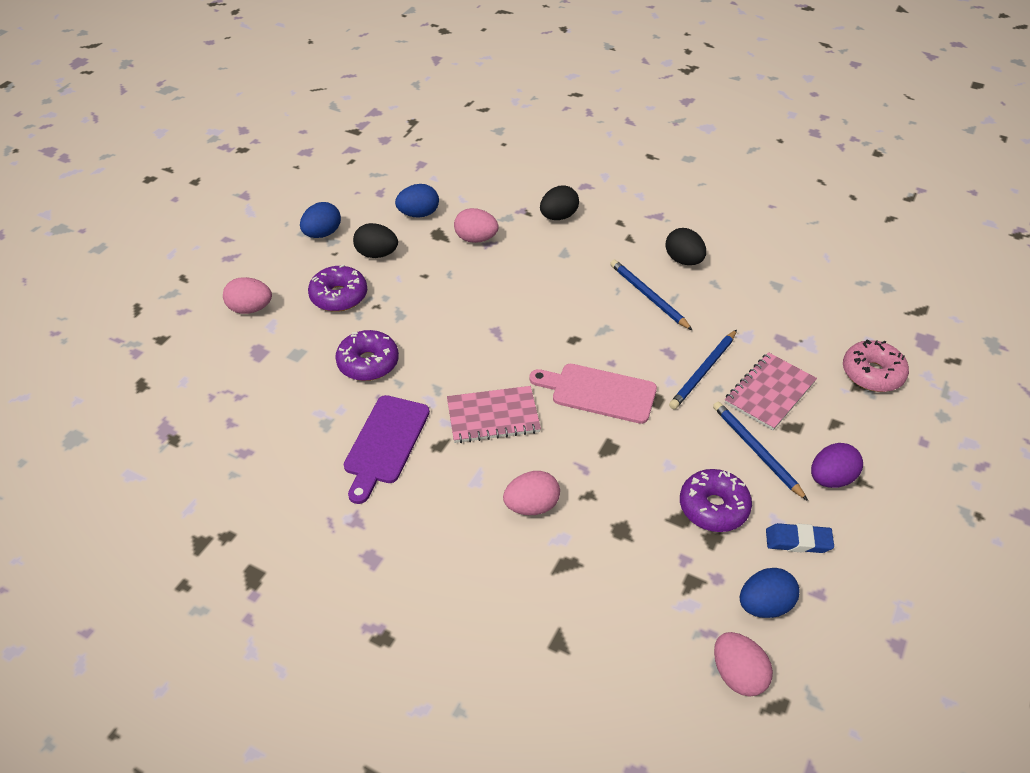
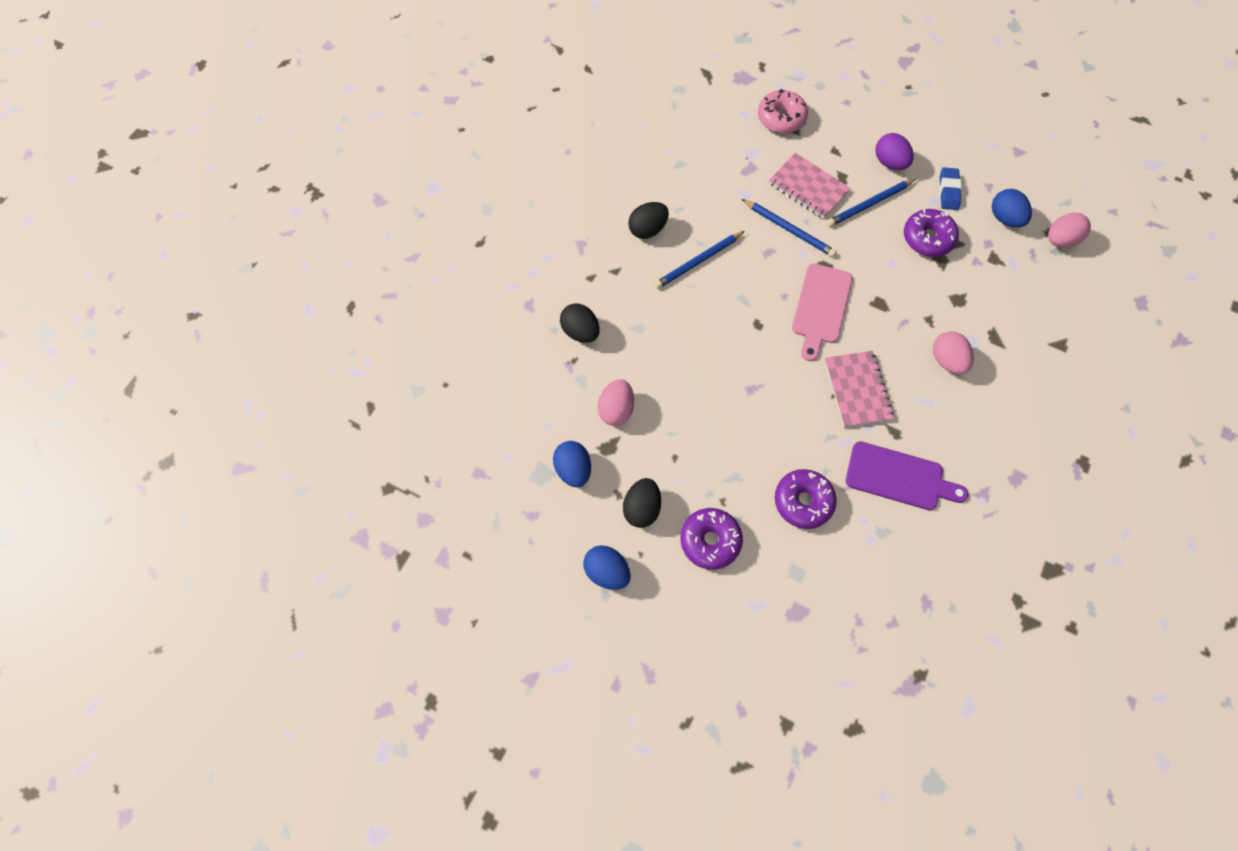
camera: 90 degrees left, 20 degrees up
pink egg [223,277,272,314] -> none

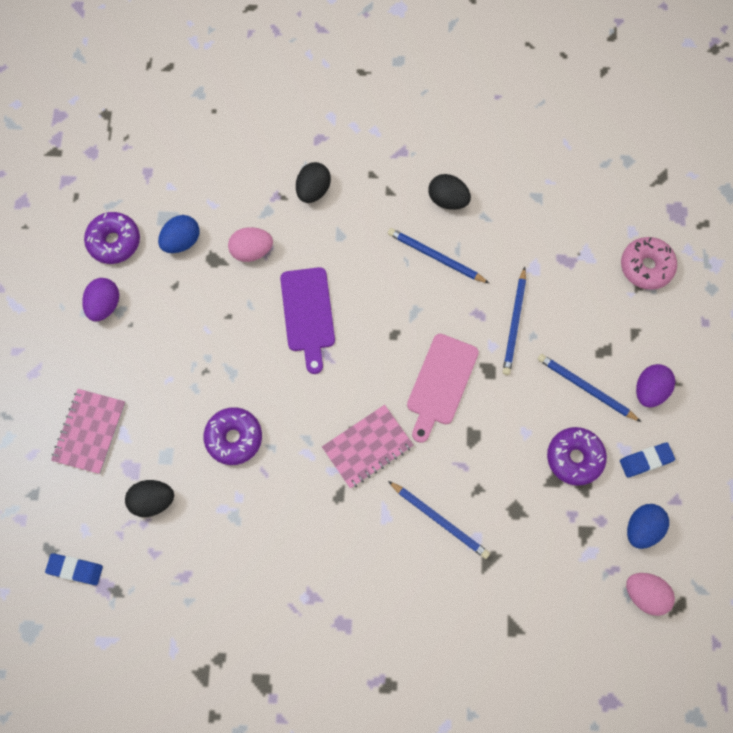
camera: 65 degrees right, 5 degrees up
blue egg [583,545,631,590] -> purple egg [82,278,119,321]
black egg [623,478,661,528] -> black egg moved to [125,480,174,517]
purple donut [680,508,743,570] -> purple donut moved to [84,212,140,264]
pink notebook [769,153,851,219] -> pink notebook moved to [51,389,126,474]
pink cutting board [792,263,853,361] -> pink cutting board turned 60 degrees counterclockwise [407,334,479,443]
purple cutting board [846,441,968,510] -> purple cutting board moved to [280,267,335,374]
pink egg [933,331,974,374] -> blue pencil [388,481,490,559]
none -> blue eraser [45,553,103,585]

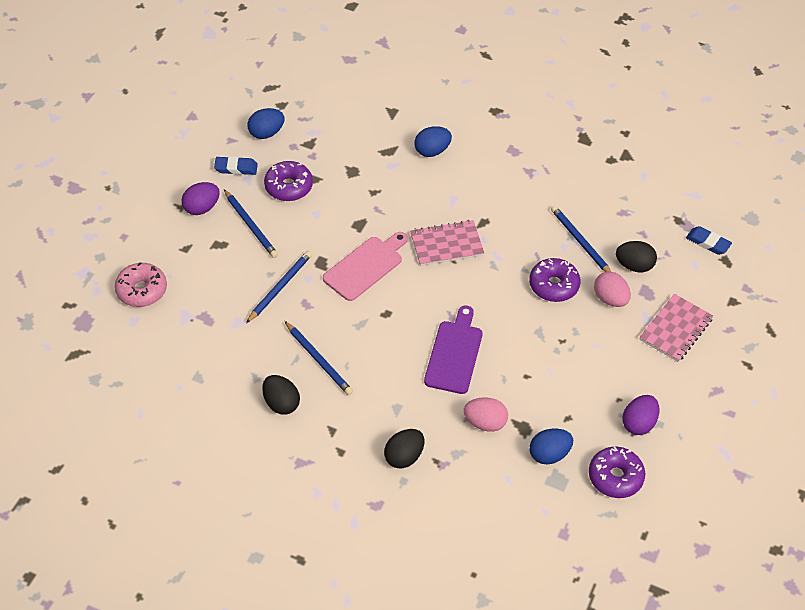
camera: 160 degrees left, 20 degrees down
blue pencil [388,481,490,559] -> blue pencil moved to [551,206,611,272]
pink egg [626,573,675,616] -> pink egg moved to [594,272,631,307]
none -> blue egg [415,126,452,157]

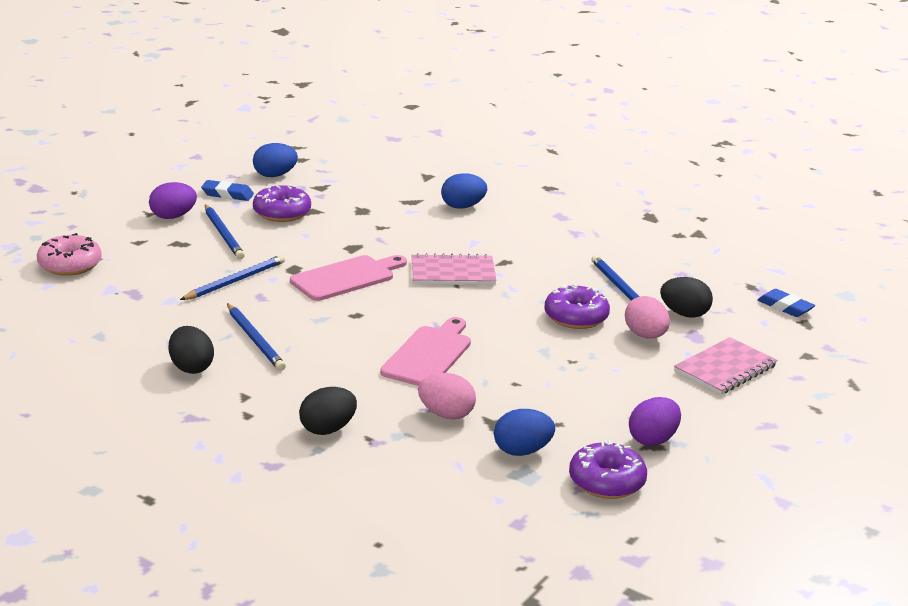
camera: 10 degrees right, 25 degrees down
purple cutting board [424,305,483,394] -> pink cutting board [380,317,471,386]

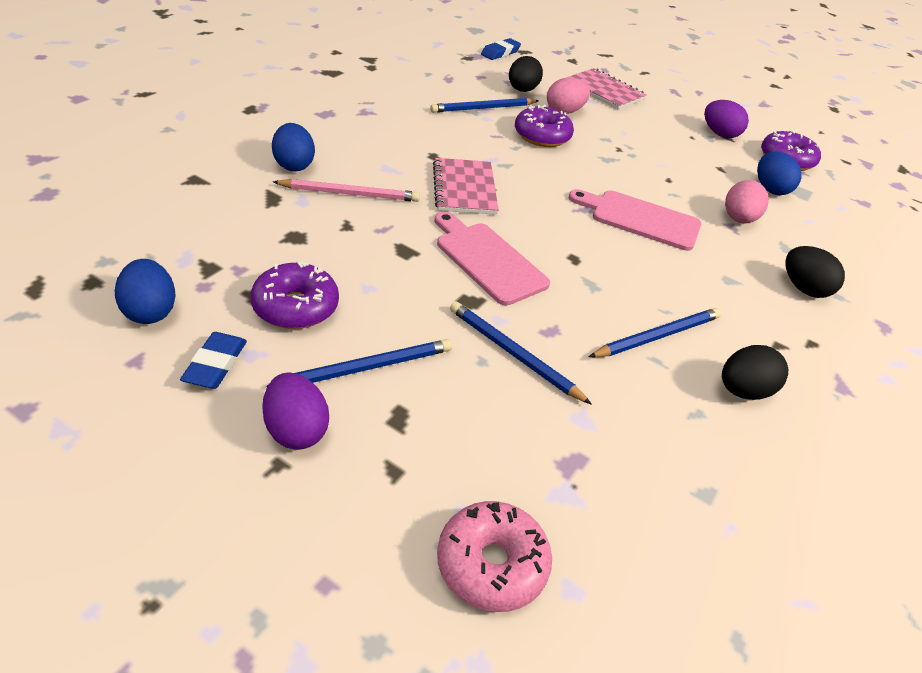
camera: 95 degrees left, 15 degrees up
none -> pink pencil [273,179,420,202]

